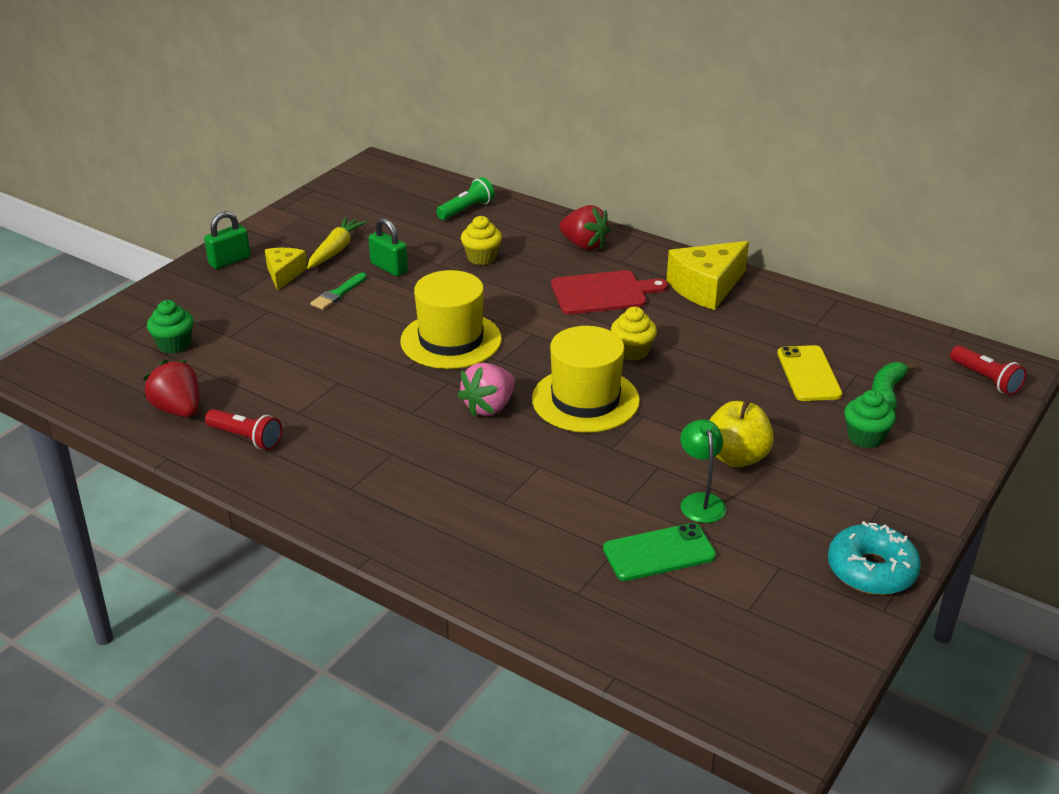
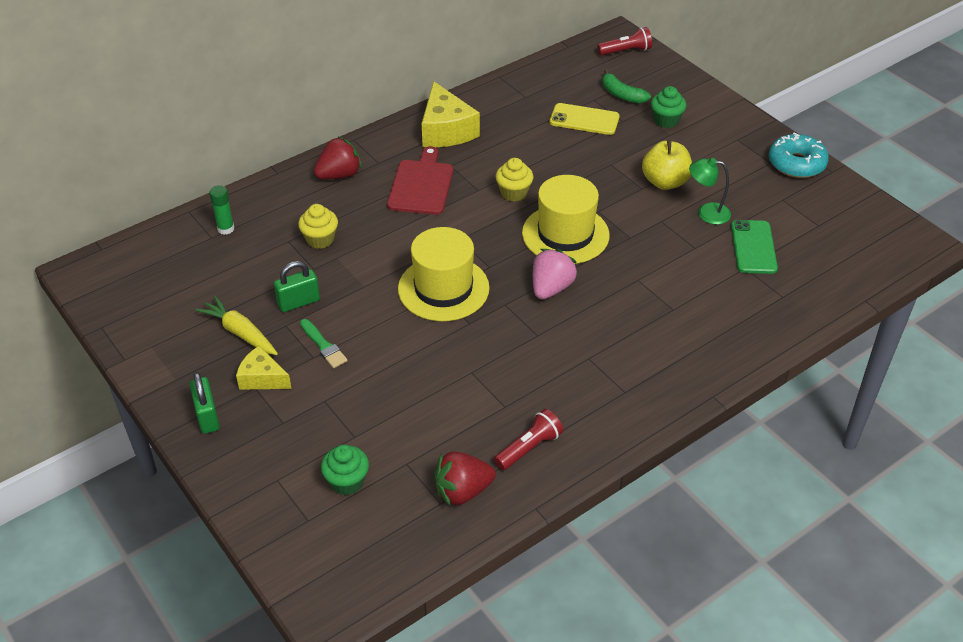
camera: 70 degrees left, 10 degrees up
green flashlight [436,177,495,220] -> green glue stick [209,185,234,235]
pink strawberry [457,363,515,417] -> pink strawberry turned 120 degrees counterclockwise [533,249,578,300]

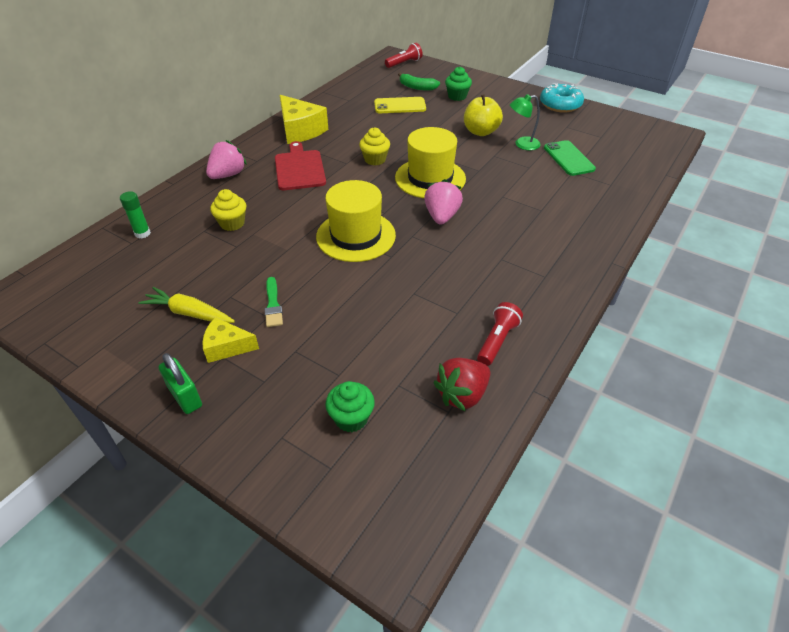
camera: 20 degrees left, 0 degrees up
green padlock [274,261,320,312] -> none
green brush [300,319,348,368] -> green brush turned 45 degrees clockwise [265,277,283,327]
red strawberry [314,137,362,179] -> pink strawberry [206,140,247,179]

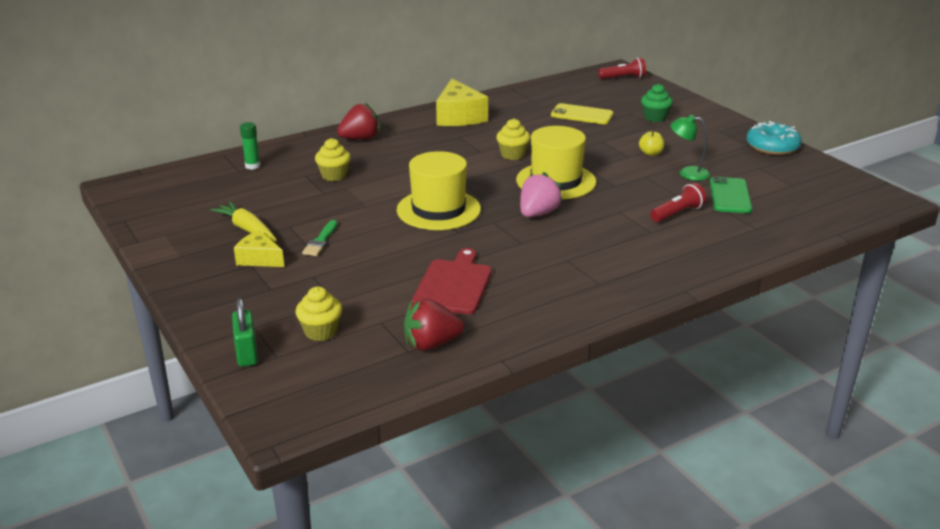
camera: 25 degrees right, 15 degrees down
green padlock [158,353,202,414] -> green padlock moved to [232,298,258,367]
pink strawberry [206,140,247,179] -> red strawberry [337,103,380,139]
red cutting board [275,141,326,190] -> red cutting board moved to [412,248,492,314]
green cupcake [326,381,375,432] -> yellow cupcake [295,287,342,341]
green banana [398,73,440,91] -> none
yellow apple [464,94,503,136] -> yellow apple [639,130,664,156], size x0.56
red flashlight [477,302,523,366] -> red flashlight moved to [650,183,706,222]

